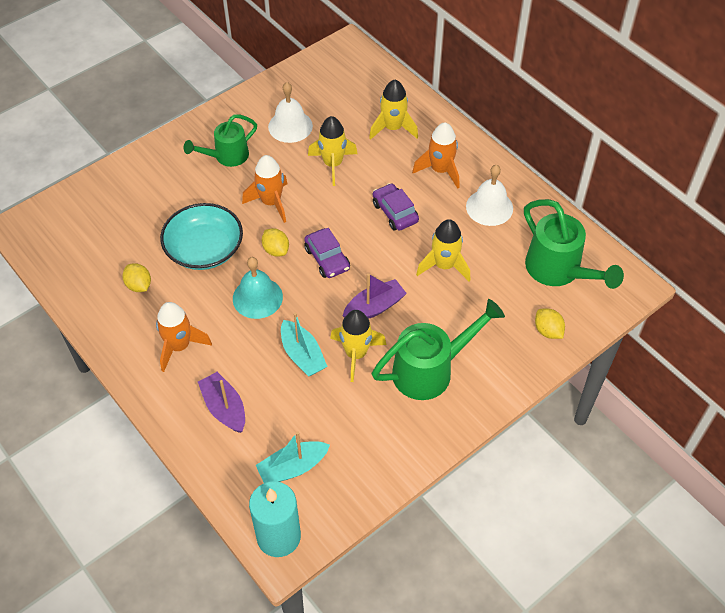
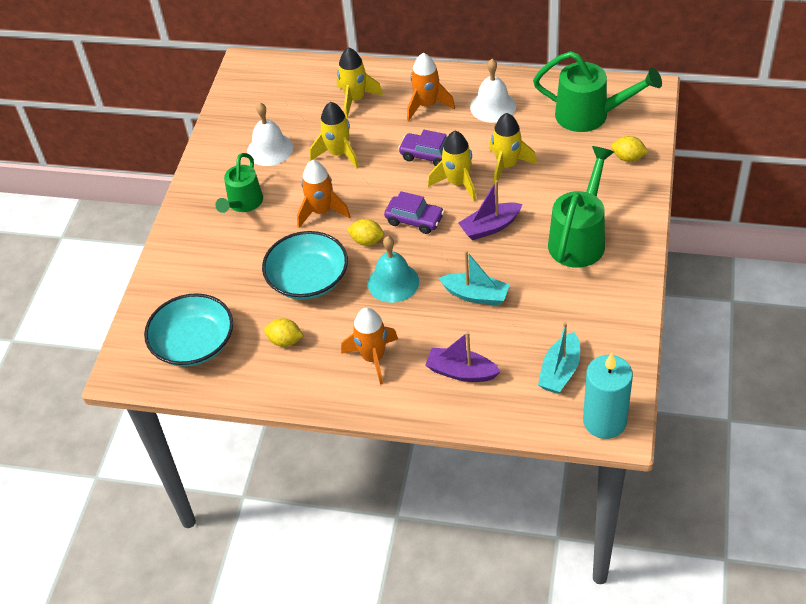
camera: 35 degrees left, 5 degrees down
yellow rocket [330,310,386,382] -> yellow rocket moved to [428,131,476,201]
purple boat [343,273,407,319] -> purple boat turned 135 degrees counterclockwise [458,180,522,240]
none -> turquoise bowl [144,293,233,367]

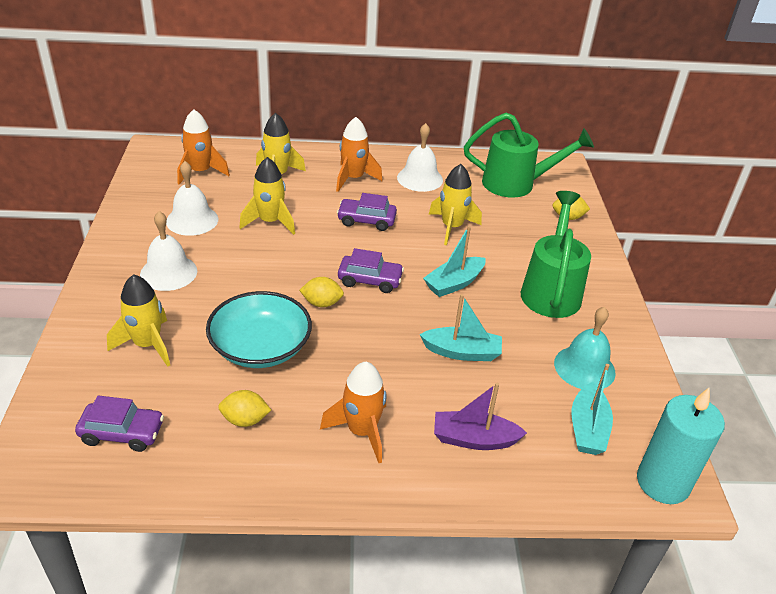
camera: 20 degrees left, 10 degrees down
turquoise bowl [144,293,233,367] -> purple car [75,395,164,452]
green watering can [215,153,263,213] -> white bell [140,211,197,291]
orange rocket [297,160,351,228] -> orange rocket moved to [177,109,230,184]
turquoise bell [368,236,419,303] -> turquoise bell moved to [554,307,616,389]
yellow rocket [428,131,476,201] -> yellow rocket moved to [107,274,170,367]
purple boat [458,180,522,240] -> turquoise boat [423,226,485,297]

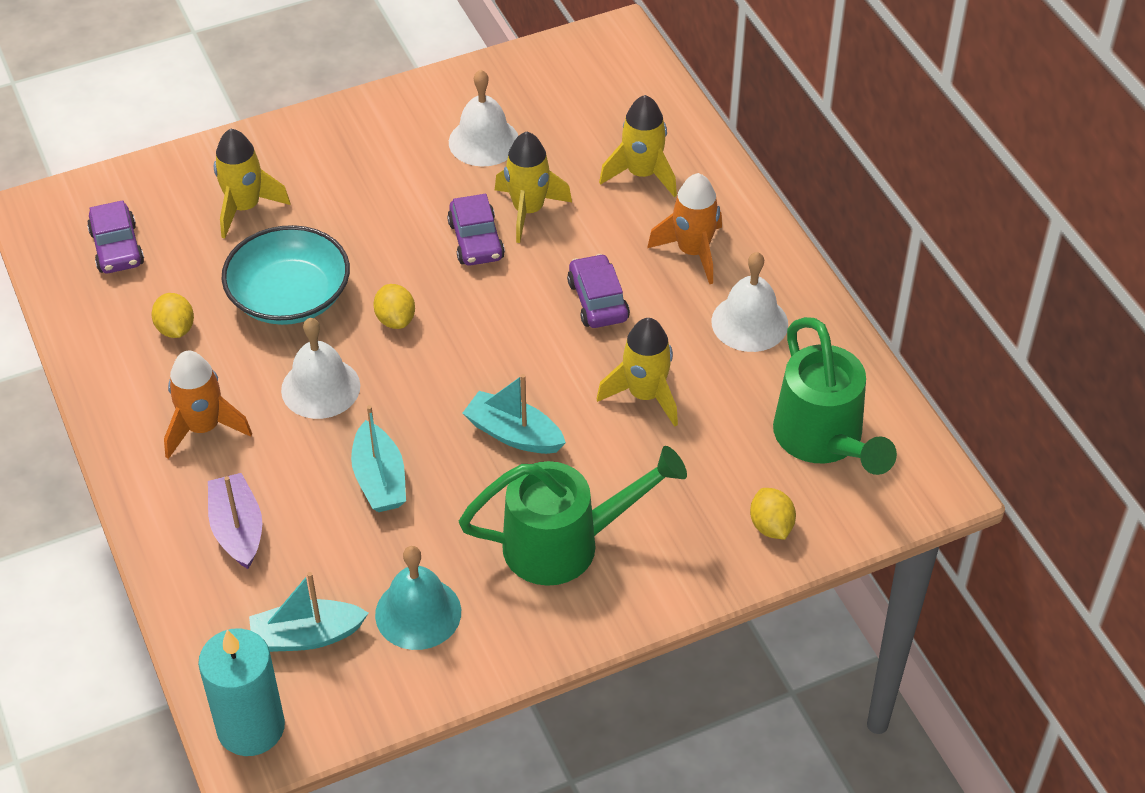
camera: 70 degrees right, 10 degrees up
white bell [140,211,197,291] -> white bell moved to [281,318,360,419]
orange rocket [177,109,230,184] -> none
purple car [338,248,404,293] -> purple car moved to [447,194,505,266]

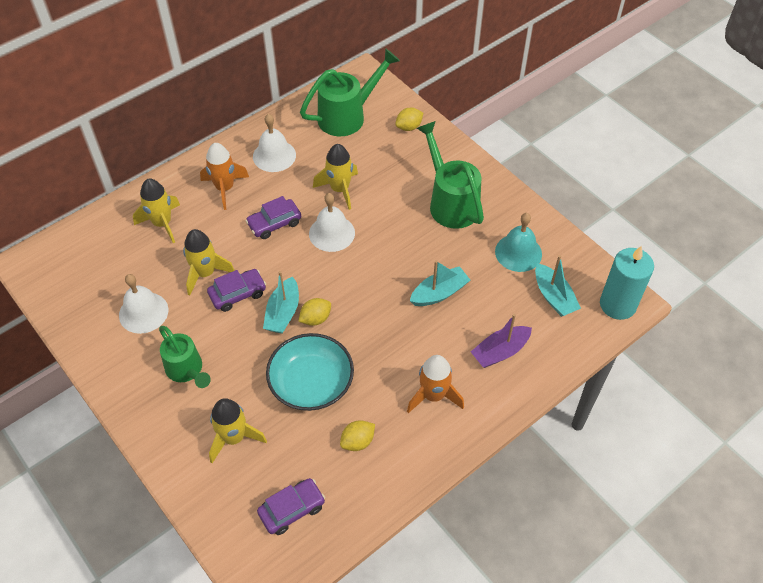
camera: 105 degrees left, 5 degrees up
white bell [281,318,360,419] -> white bell moved to [309,193,355,252]
turquoise boat [462,374,566,454] -> turquoise boat moved to [263,271,299,334]
none -> green watering can [159,326,211,388]

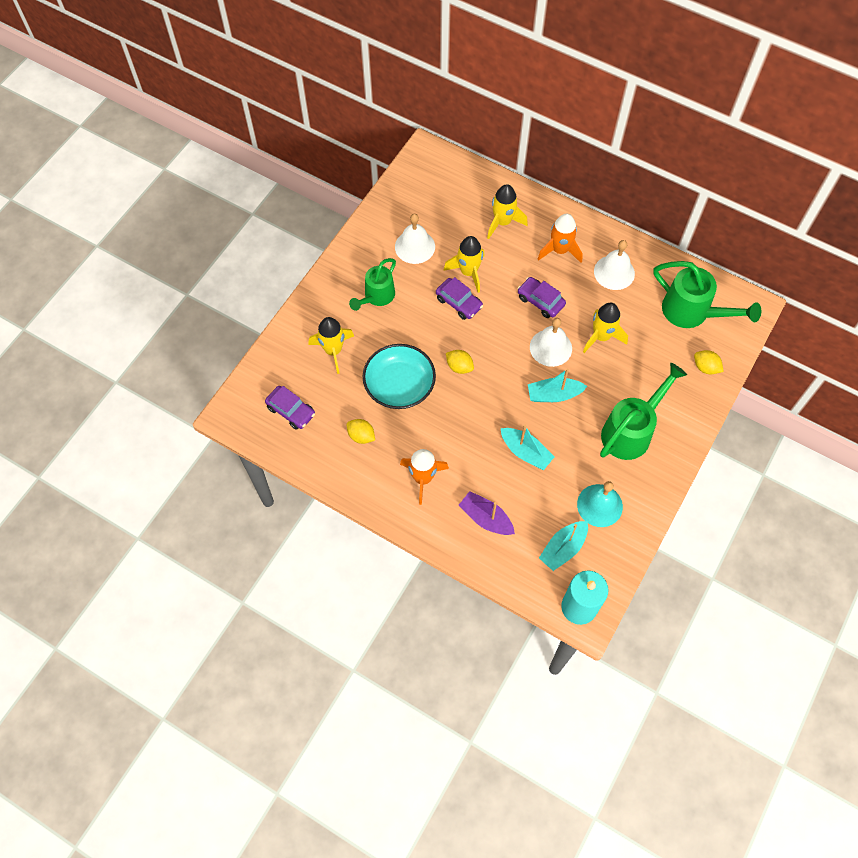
camera: 70 degrees right, 10 degrees up
turquoise boat [263,271,299,334] -> turquoise boat moved to [528,369,587,402]

